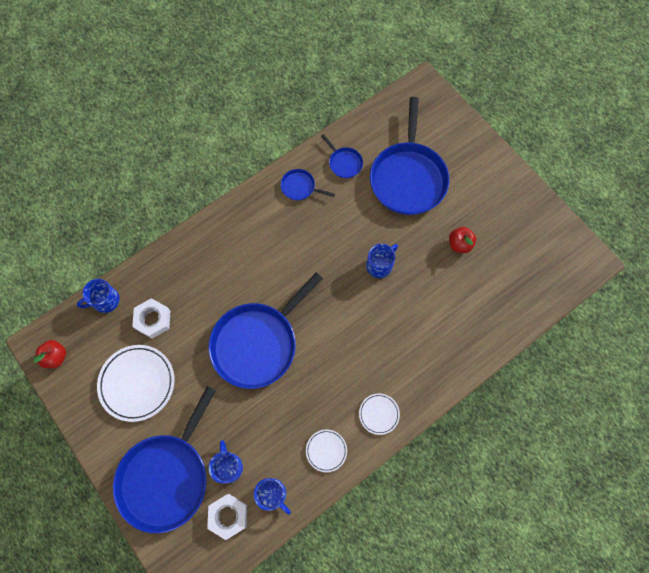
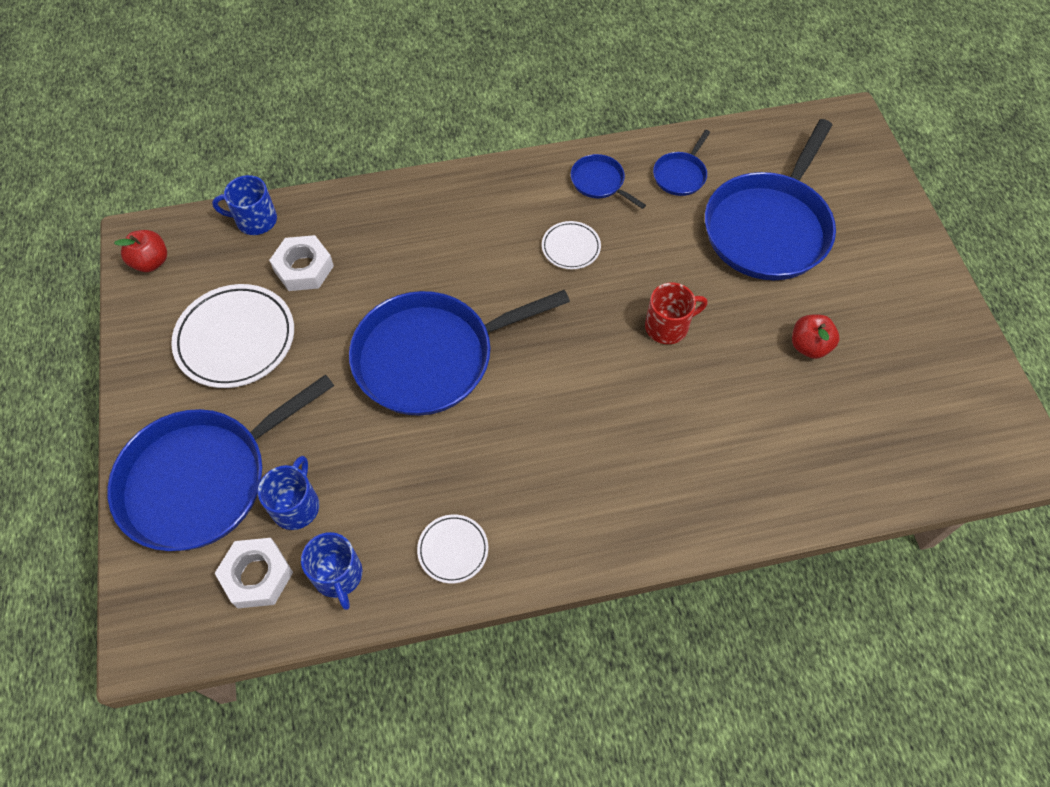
camera: 25 degrees right, 10 degrees down
blue pan [321,134,363,178] -> blue pan turned 45 degrees clockwise [653,130,710,196]
white plate [359,393,400,435] -> white plate moved to [542,221,601,269]
blue mug [366,244,398,278] -> red mug [645,283,708,344]

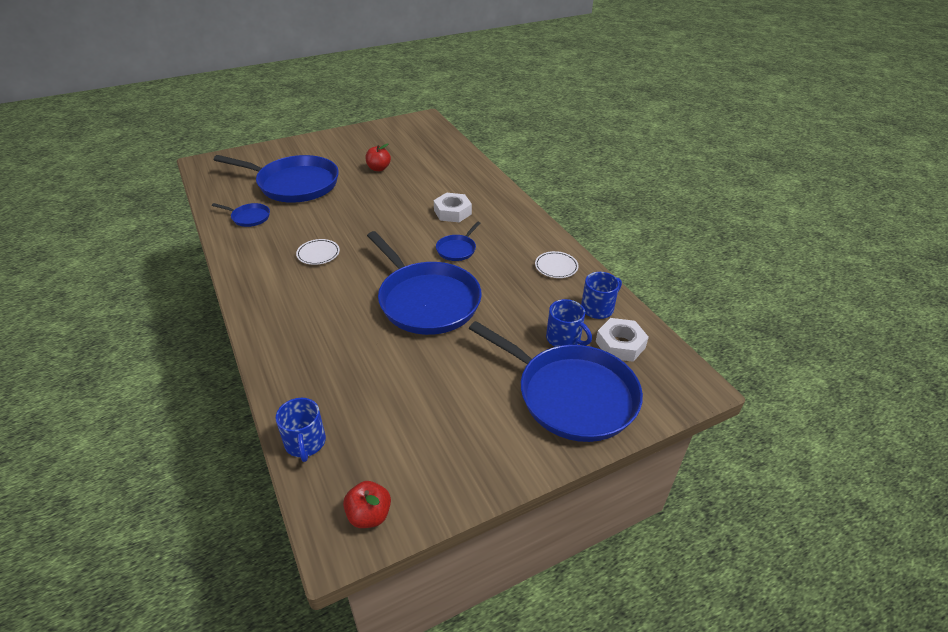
camera: 105 degrees left, 20 degrees down
white plate [171,284,294,388] -> none
blue mug [258,456,319,530] -> blue mug turned 135 degrees counterclockwise [546,299,592,347]
white nut [269,235,334,291] -> white nut moved to [434,193,472,222]
blue pan [571,154,646,209] -> blue pan moved to [436,222,481,261]
red mug [645,283,708,344] -> none

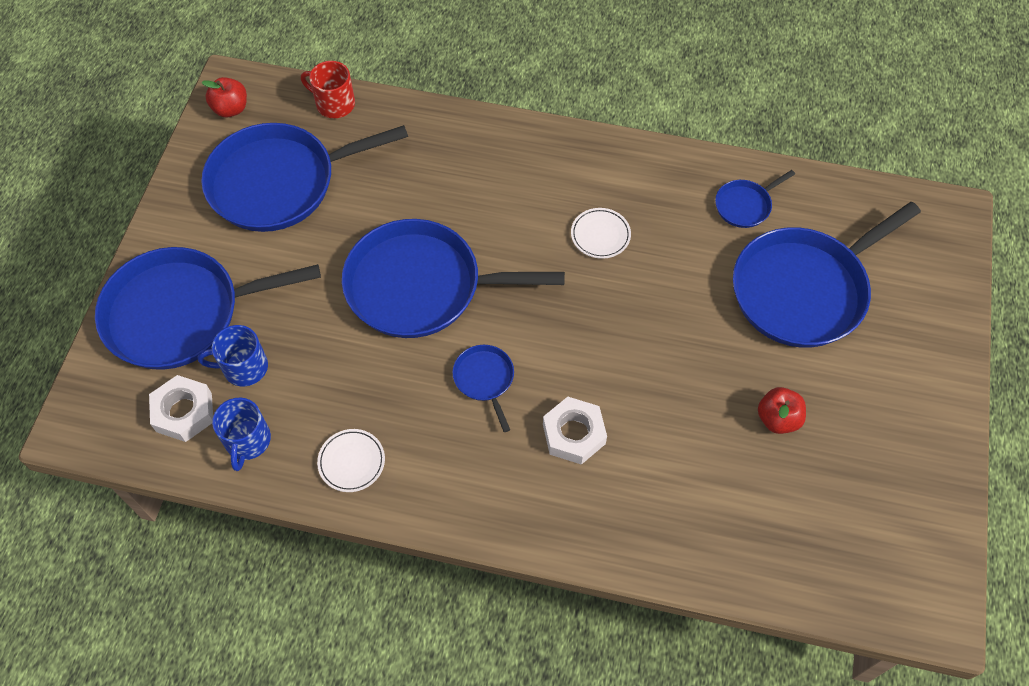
camera: 130 degrees right, 20 degrees up
blue mug [275,398,326,462] -> red mug [301,61,355,118]
none -> blue pan [201,123,408,232]

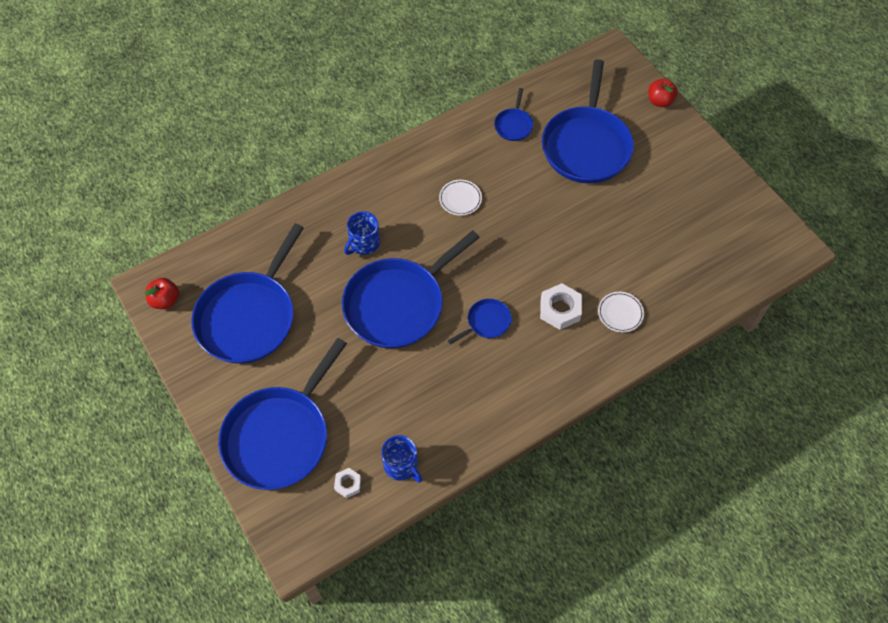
camera: 45 degrees left, 0 degrees up
white nut [149,375,213,442] -> white nut [334,468,361,498], size x0.58
blue mug [198,325,268,386] -> blue mug moved to [344,211,380,255]
red mug [301,61,355,118] -> none
white plate [317,429,385,492] -> white plate moved to [598,292,644,333]
blue pan [453,345,514,432] -> blue pan turned 120 degrees clockwise [448,299,512,344]
red apple [758,387,806,434] -> red apple moved to [648,78,678,107]

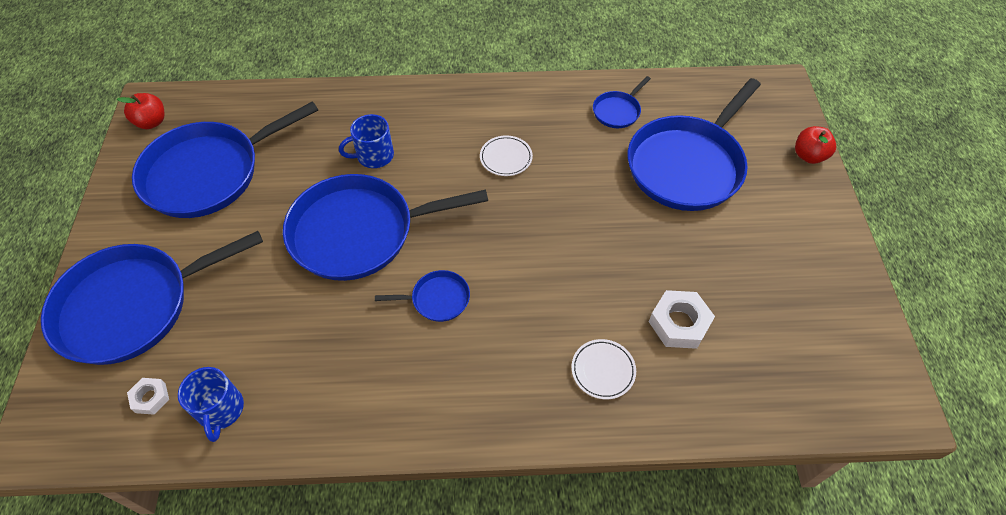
camera: 30 degrees right, 5 degrees down
white nut [540,283,582,330] -> white nut moved to [649,290,715,349]

